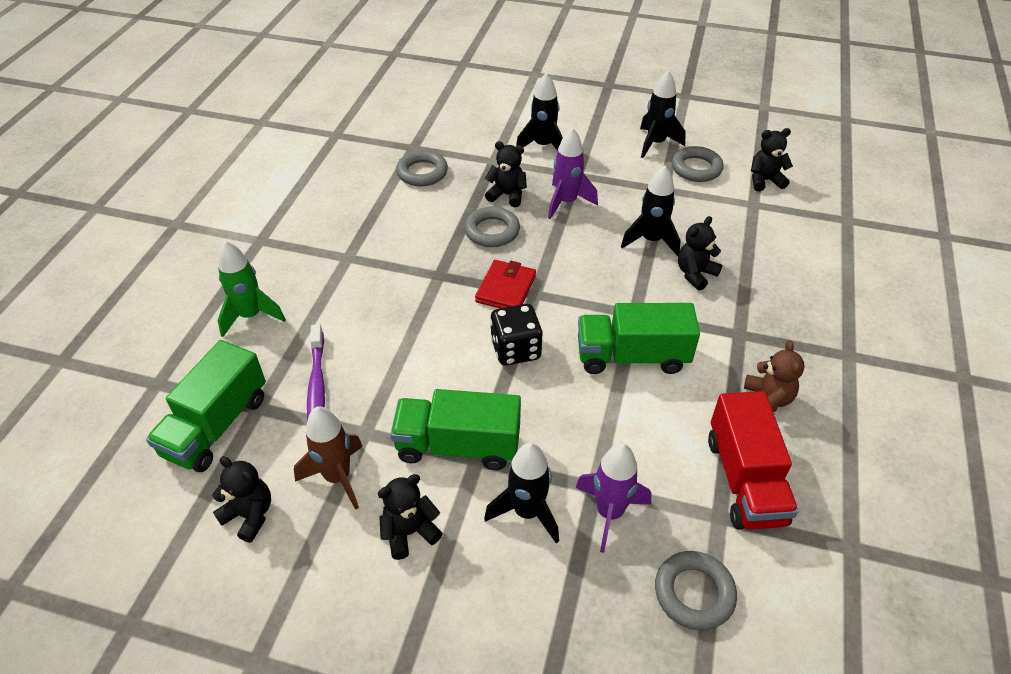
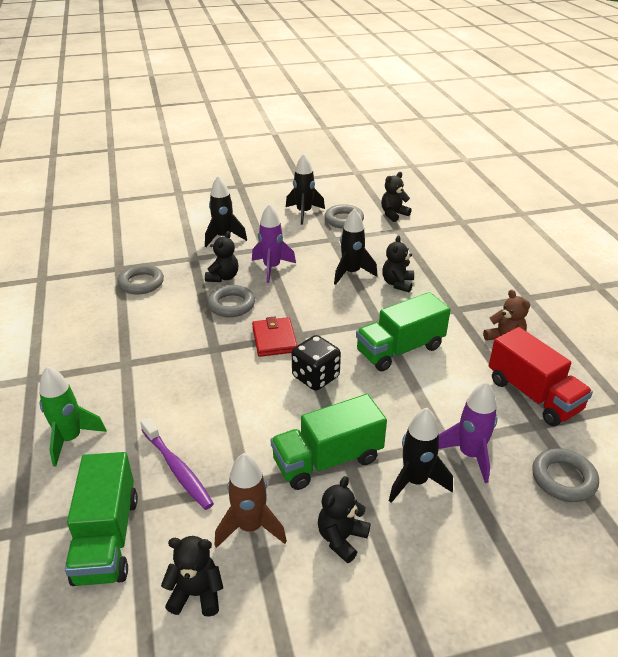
camera: 30 degrees left, 10 degrees down
black teddy bear [485,141,527,207] -> black teddy bear turned 120 degrees clockwise [205,231,238,282]

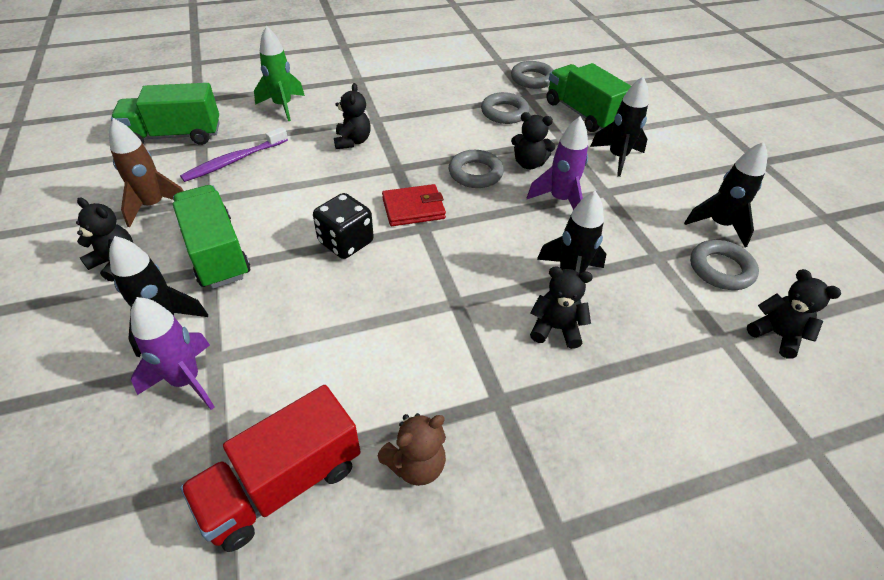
camera: 85 degrees right, 10 degrees up
black teddy bear [161,536,223,617] -> black teddy bear moved to [334,83,371,149]
green truck [356,292,451,371] -> green truck moved to [547,63,631,132]
grey ring [532,448,599,502] -> grey ring moved to [511,61,554,89]

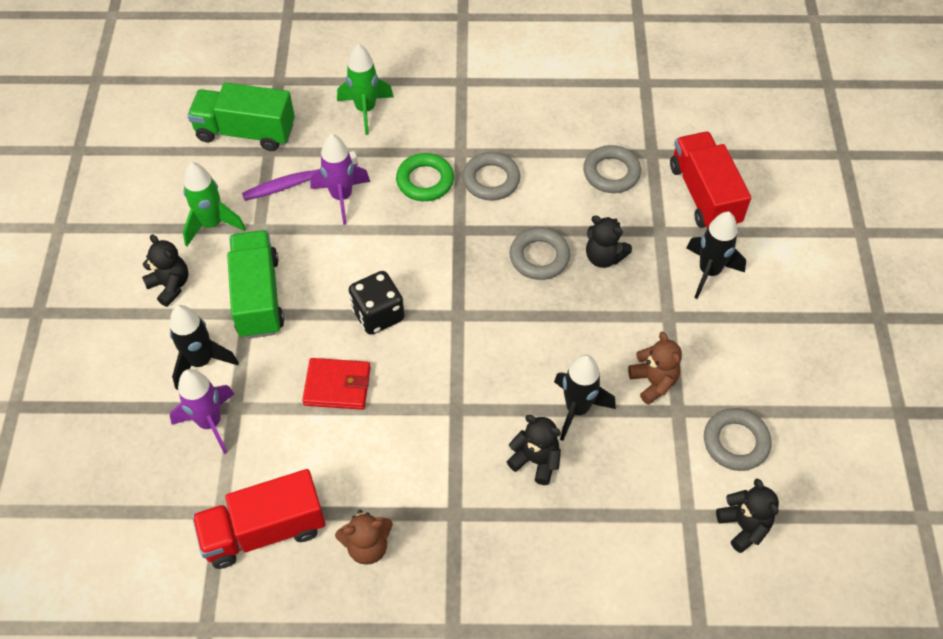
camera: 20 degrees right, 10 degrees up
brown rocket [109,118,183,228] -> green rocket [183,162,246,246]
black teddy bear [334,83,371,149] -> green ring [396,153,454,201]
red wallet [382,184,446,226] -> red wallet moved to [302,358,371,410]
grey ring [511,61,554,89] -> grey ring moved to [462,152,520,201]
purple rocket [527,116,588,210] -> purple rocket moved to [311,134,370,225]
green truck [547,63,631,132] -> red truck [670,132,751,229]
black rocket [684,142,768,247] -> none
none -> brown teddy bear [628,332,682,405]

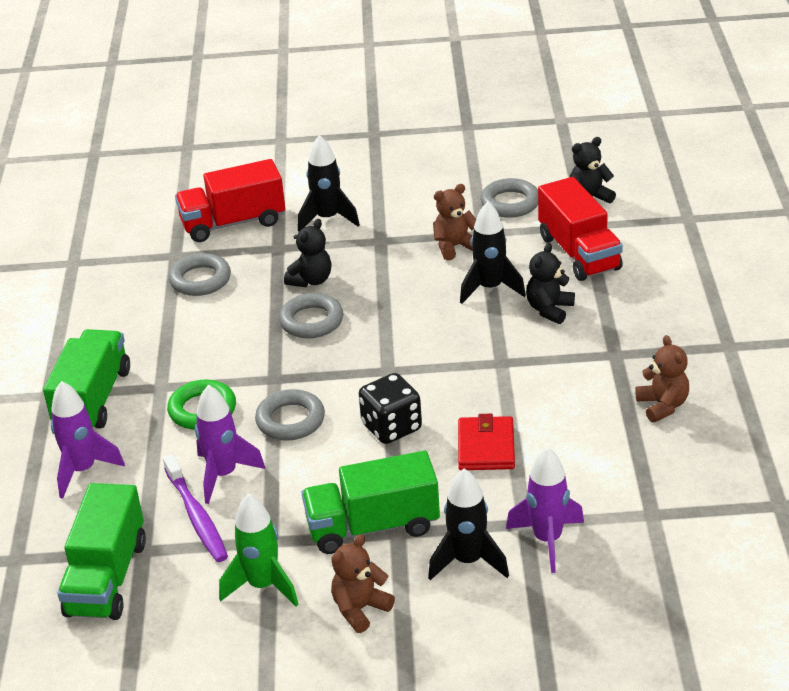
camera: 90 degrees left, 20 degrees down
black teddy bear [142,235,189,307] -> brown teddy bear [331,534,395,633]
red truck [192,469,326,569] -> red truck moved to [538,177,623,281]
green rocket [337,44,394,135] -> purple rocket [51,381,125,499]
grey ring [462,152,520,201] -> grey ring moved to [255,389,325,440]
none -> green truck [43,329,130,429]

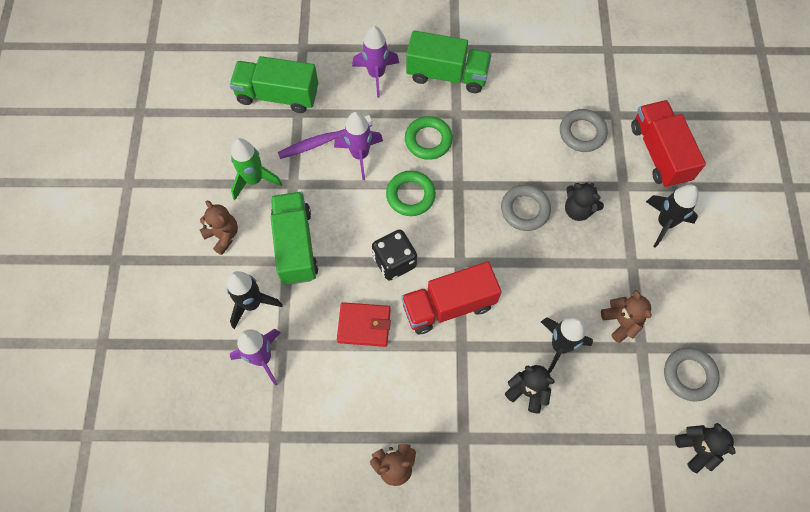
camera: 90 degrees right, 30 degrees up
grey ring [255,389,325,440] -> green ring [386,170,436,216]
red truck [538,177,623,281] -> red truck moved to [401,261,502,334]

